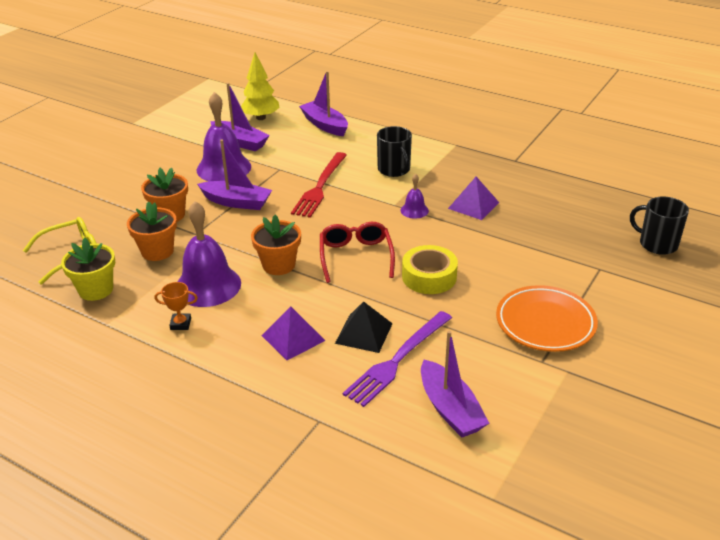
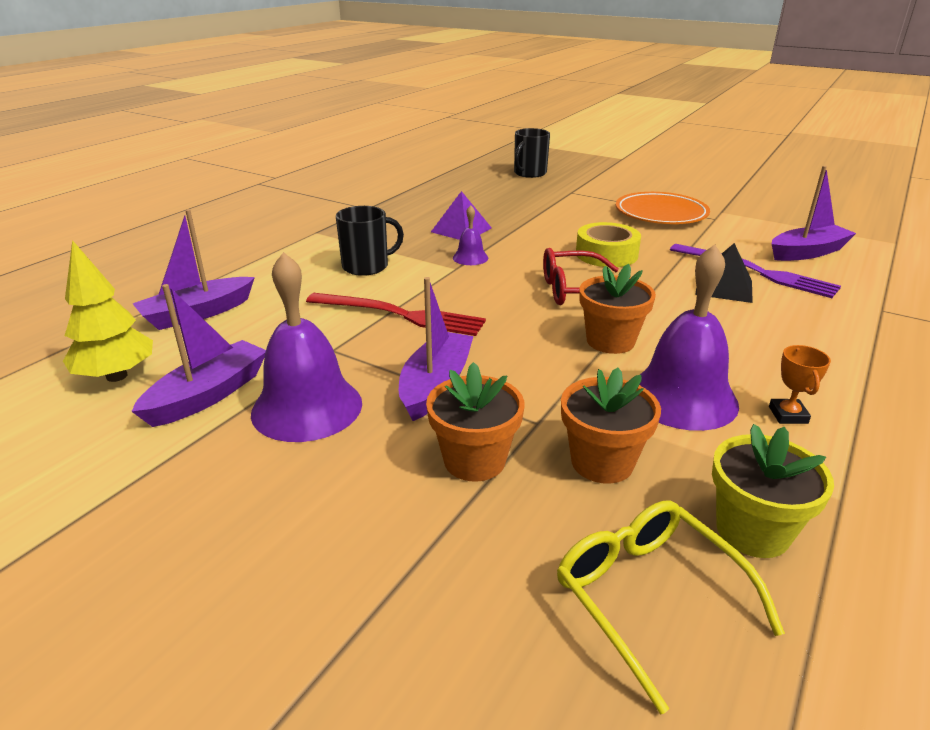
camera: 90 degrees left, 5 degrees down
purple pyramid [262,306,325,360] -> none

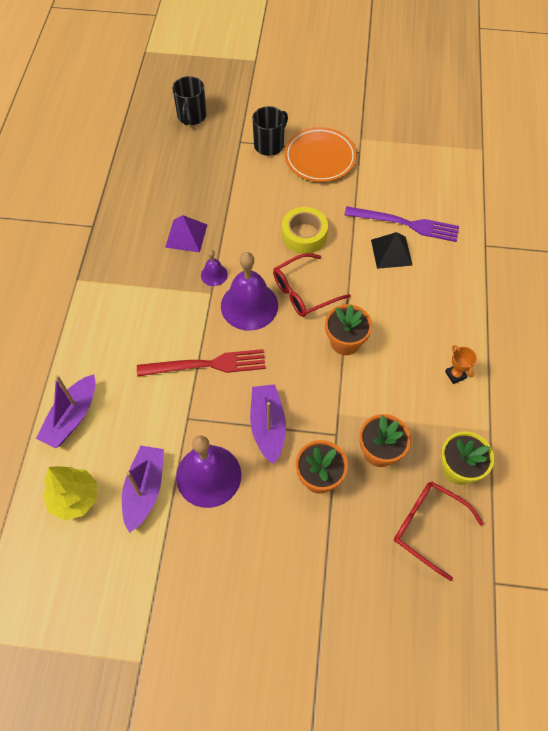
camera: 25 degrees left, 30 degrees up
black mug [336,206,404,276] -> black mug moved to [252,106,288,156]
yellow glasses [557,500,785,714] -> red glasses [394,481,484,581]
purple bell [640,244,739,431] -> purple bell moved to [221,252,278,331]
purple boat [772,166,856,261] -> none

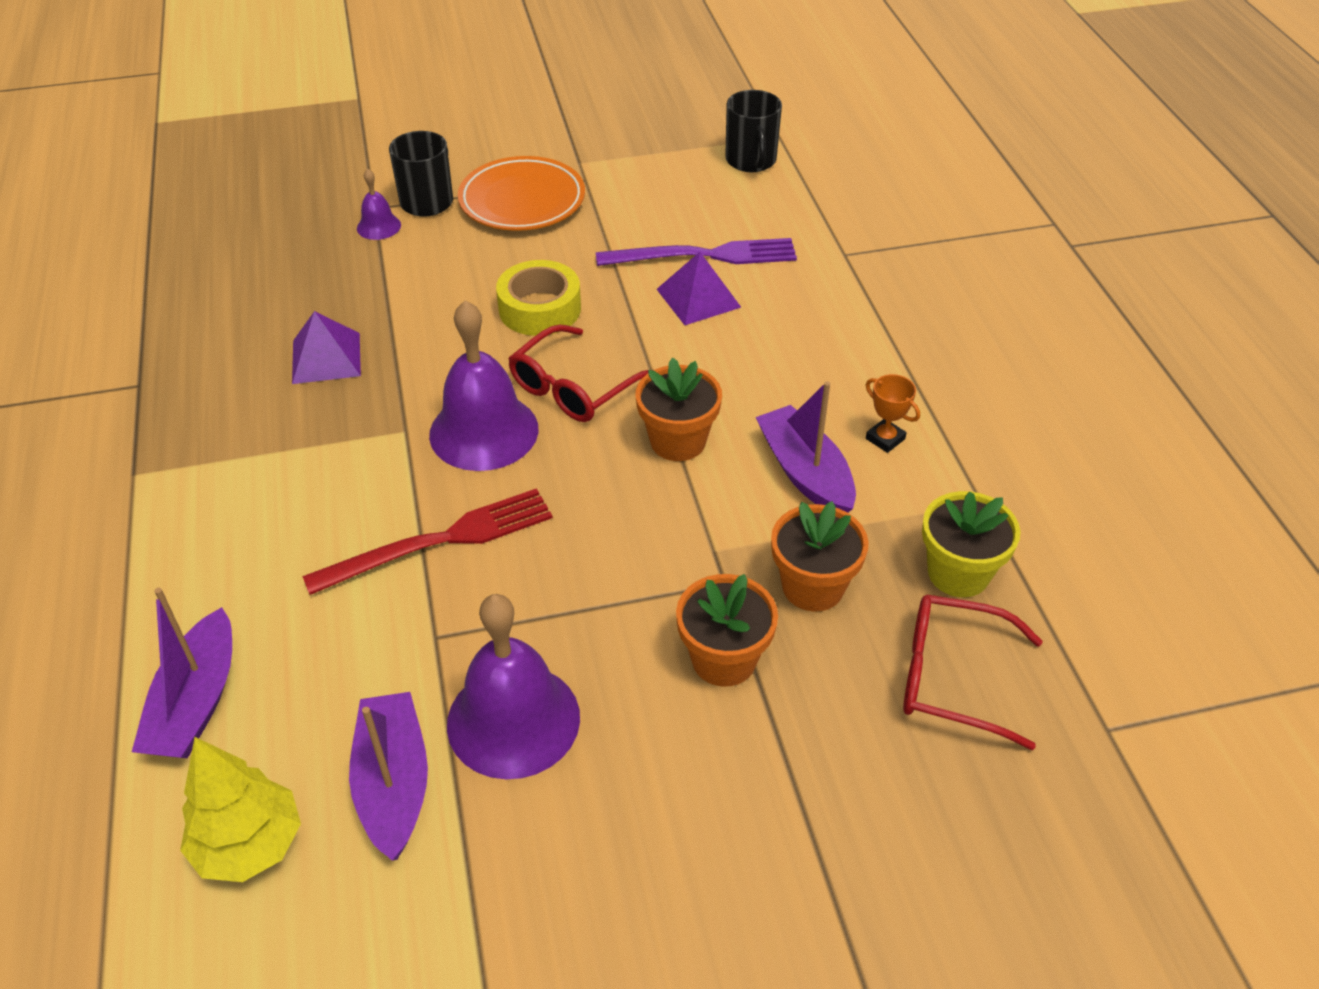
camera: 20 degrees left, 15 degrees down
black mug [172,76,206,125] -> black mug moved to [725,90,782,172]
purple bell [201,250,228,286] -> purple bell moved to [357,169,401,240]
purple boat [250,384,286,464] -> purple boat moved to [756,381,856,513]
black pyramid [371,232,413,269] -> purple pyramid [657,252,741,325]

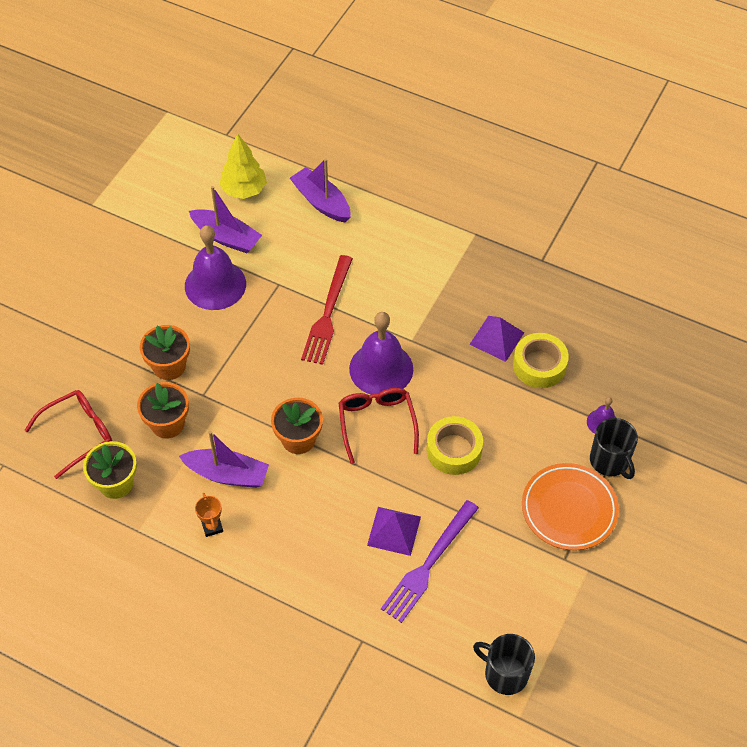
camera: 130 degrees right, 10 degrees up
orange trophy [866,374,920,453] -> orange trophy turned 75 degrees clockwise [195,493,223,537]
none -> yellow tape [513,333,569,388]

